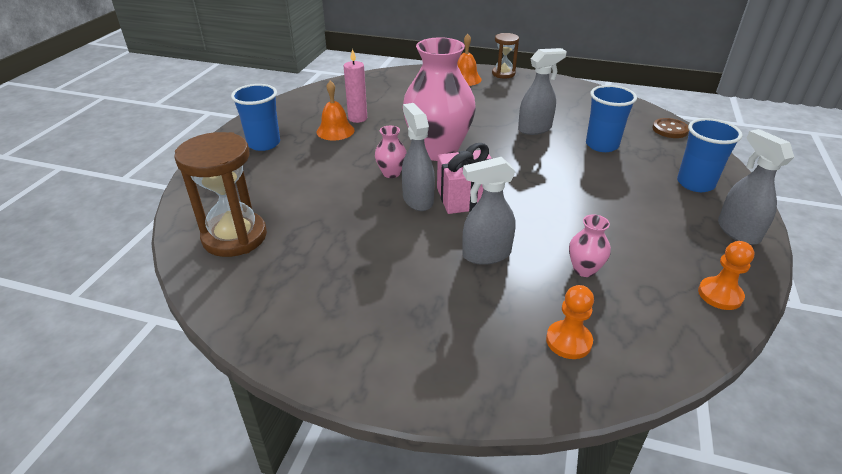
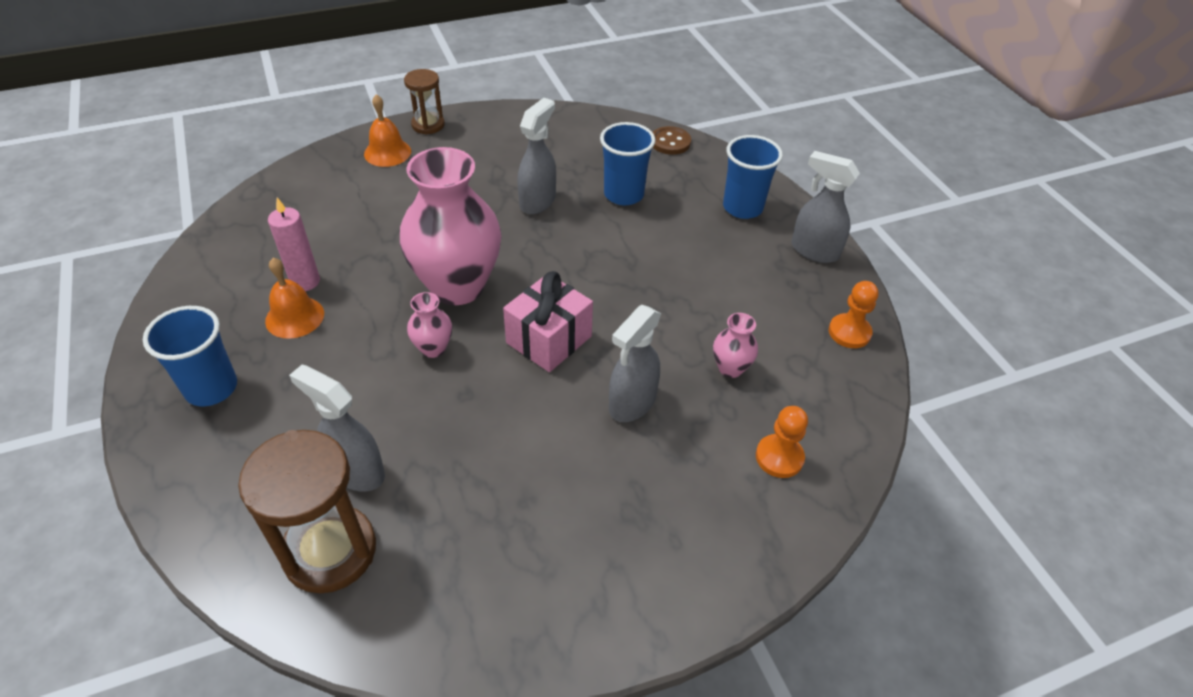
camera: 40 degrees left, 10 degrees up
grey spray bottle [402,103,435,211] -> grey spray bottle moved to [289,365,385,491]

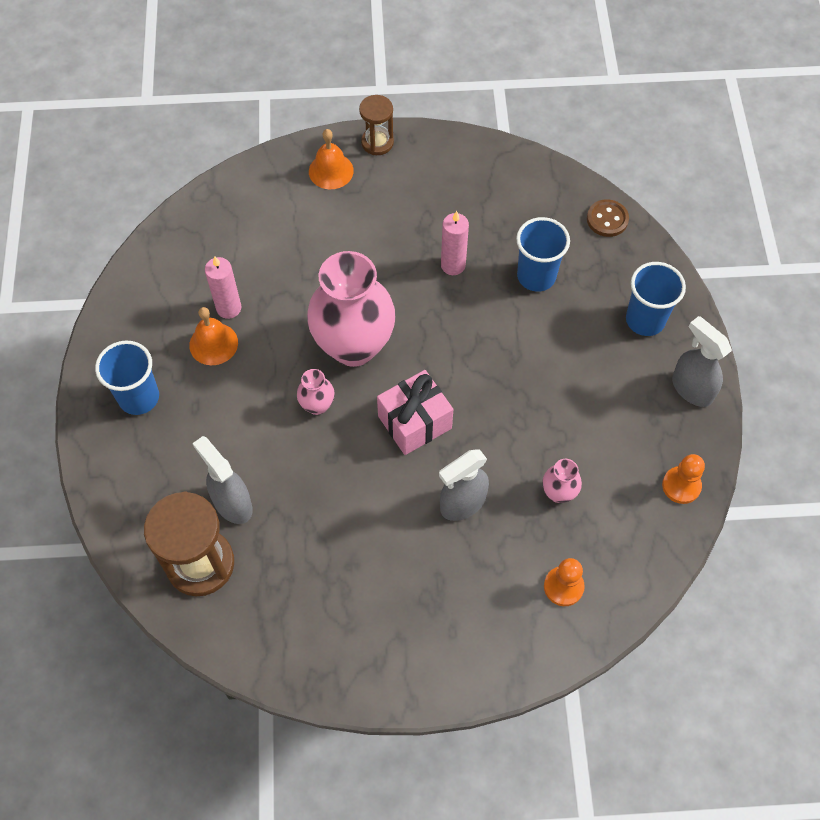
camera: 20 degrees right, 15 degrees up
grey spray bottle [517,98,556,214] -> pink candle [441,211,469,275]

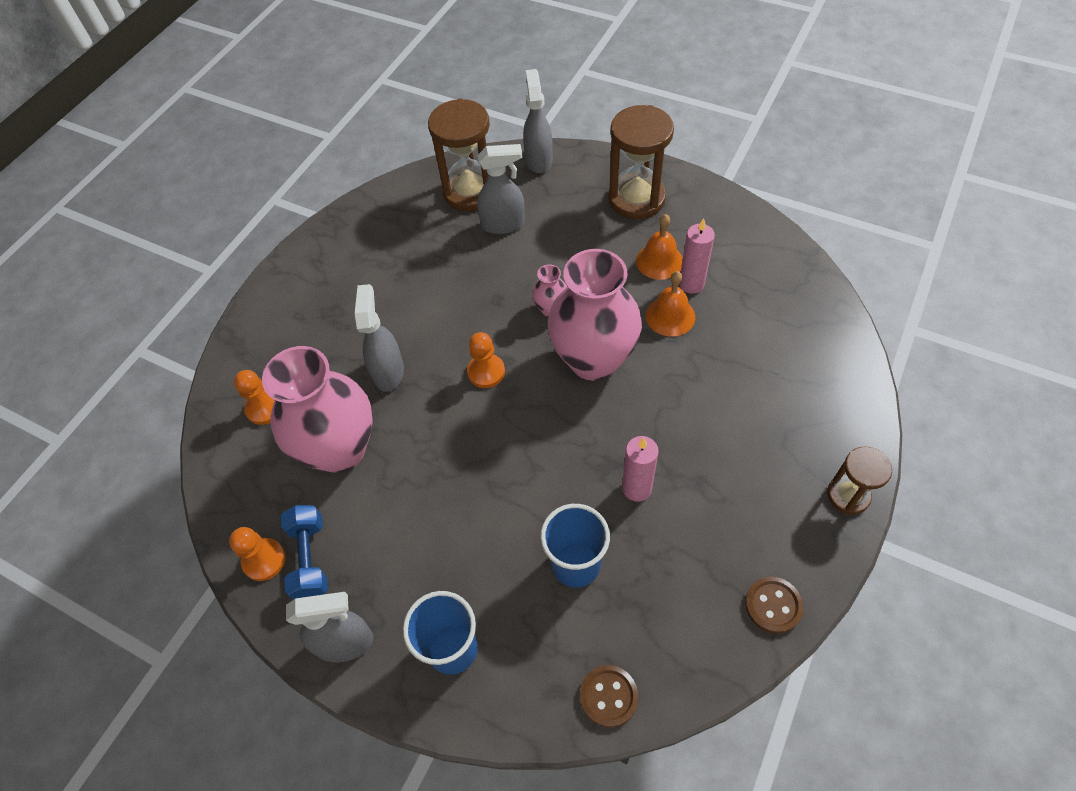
camera: 125 degrees right, 5 degrees down
blue cup [95,341,159,415] -> brown hourglass [608,105,674,219]
orange bell [309,129,354,189] -> orange bell moved to [646,271,695,337]
pink gift [377,370,453,455] -> orange pawn [467,332,505,388]
pink vase [542,459,582,503] -> pink vase [262,346,373,473], size x2.34
none -> blue dumbbell [281,505,328,600]
none -> grey spray bottle [523,69,553,173]
none -> brown button [745,577,803,634]

